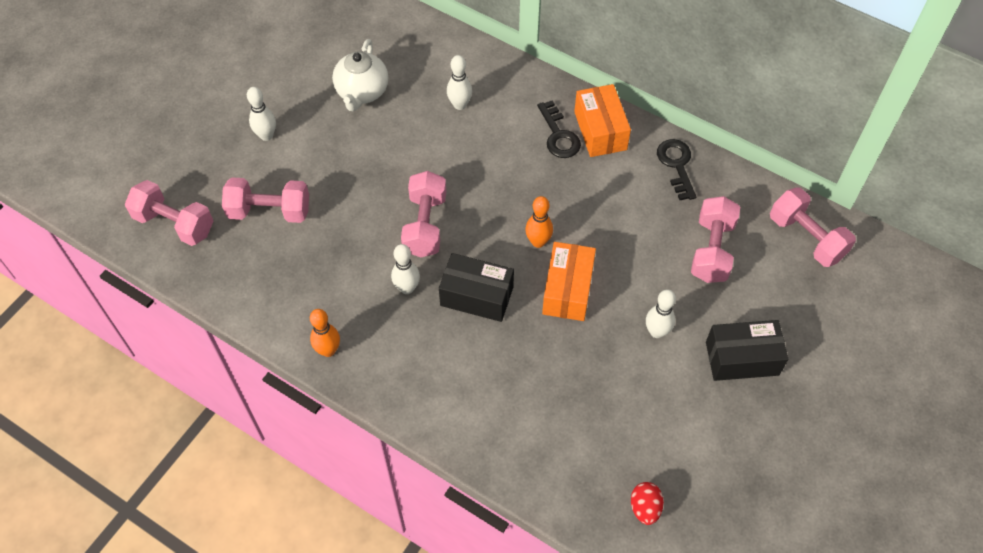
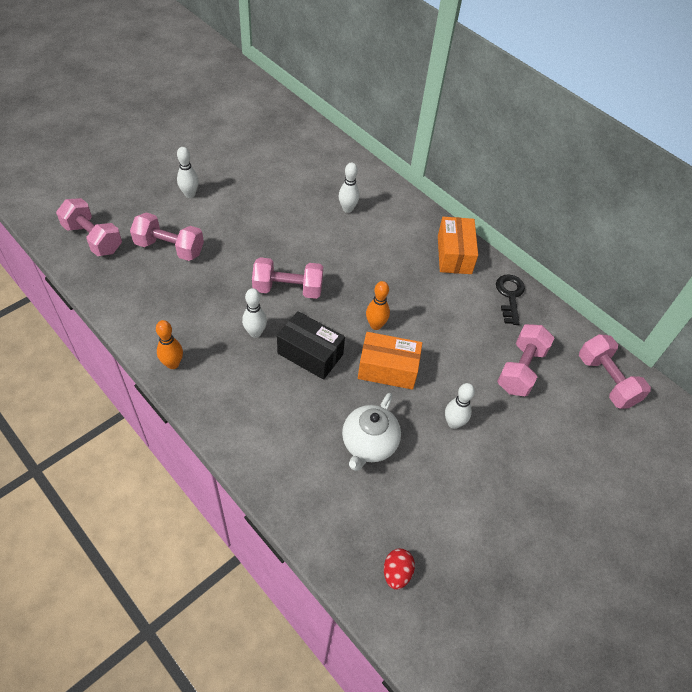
camera: 10 degrees right, 5 degrees down
white teapot [332,39,388,111] -> white teapot moved to [342,393,401,471]
pink dumbbell [401,171,446,257] -> pink dumbbell turned 75 degrees clockwise [252,257,323,299]
black key [537,100,581,158] -> none
orange box [542,242,596,321] -> orange box turned 75 degrees clockwise [358,332,422,390]
black box [706,320,788,381] -> none

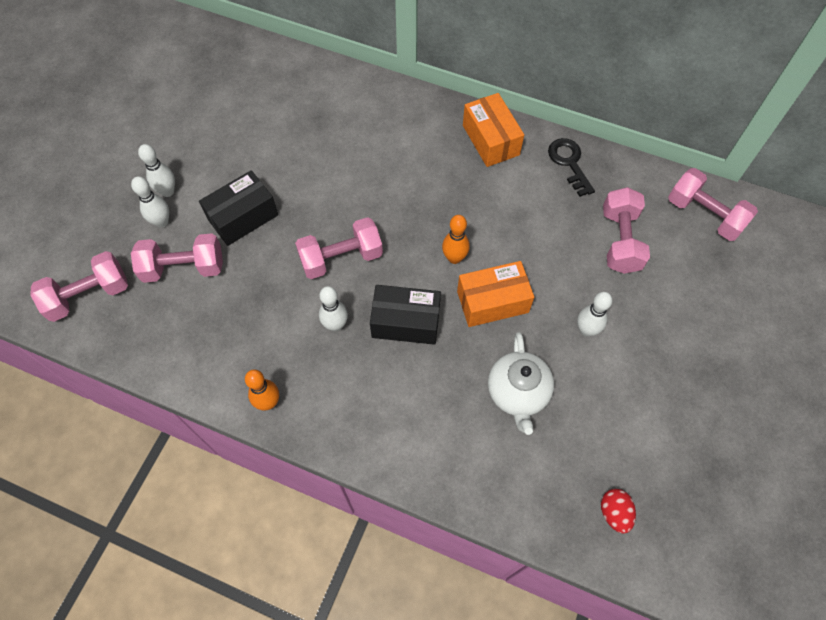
camera: 20 degrees left, 10 degrees up
pink dumbbell [56,198,122,256] -> pink dumbbell turned 45 degrees counterclockwise [31,251,128,322]
white bowling pin [339,163,360,213] -> white bowling pin moved to [131,176,169,228]
none -> black box [199,170,278,246]

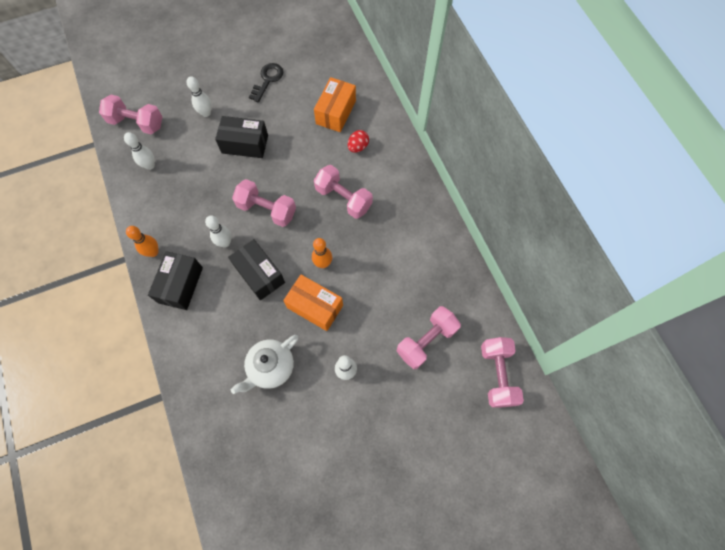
camera: 45 degrees right, 5 degrees up
pink dumbbell [131,233,223,283] -> pink dumbbell moved to [314,165,373,219]
white bowling pin [138,144,175,197] -> white bowling pin moved to [124,132,155,170]
orange box [463,93,524,167] -> orange box moved to [314,77,356,132]
black key [548,138,595,197] -> black key moved to [249,63,283,103]
red egg [601,489,636,534] -> red egg moved to [348,130,369,153]
none -> black box [148,251,203,310]

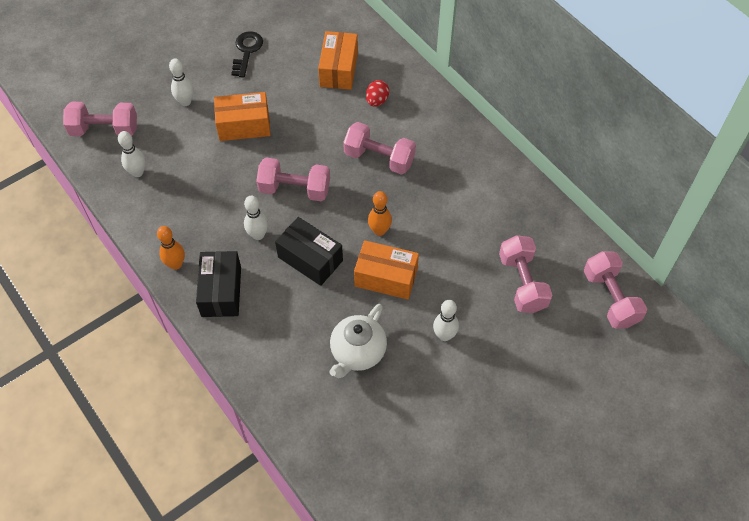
camera: 15 degrees left, 10 degrees down
black box [215,116,268,158] -> orange box [214,92,271,141]
pink dumbbell [397,306,461,369] -> pink dumbbell turned 45 degrees counterclockwise [499,235,552,313]

